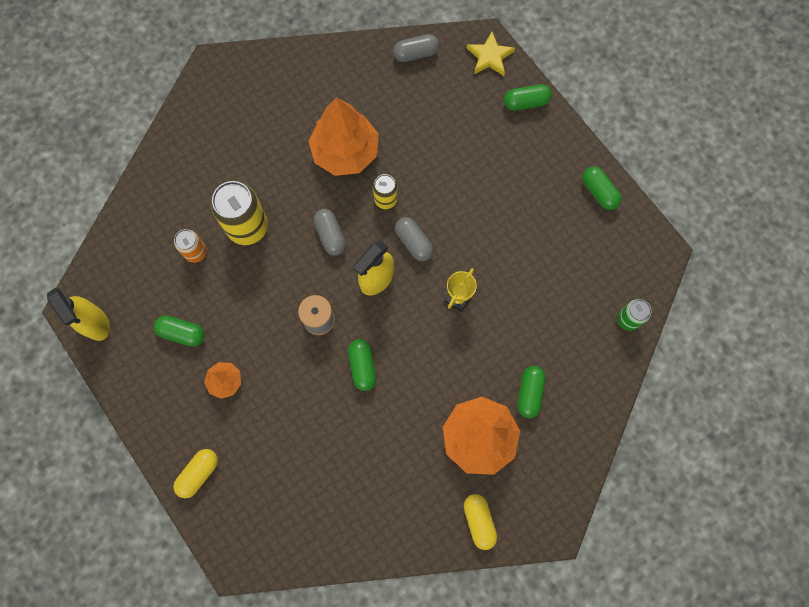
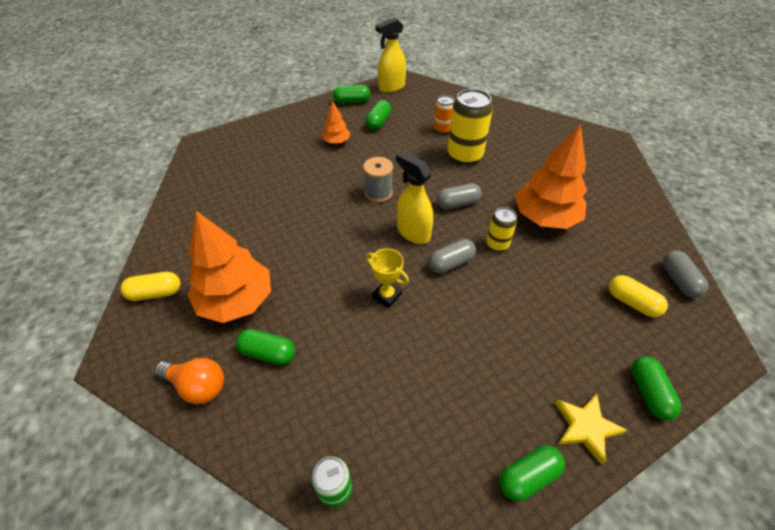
camera: 95 degrees right, 25 degrees down
yellow capsule [173,449,218,498] -> yellow capsule moved to [609,275,668,317]
green capsule [348,339,376,391] -> green capsule moved to [333,85,370,104]
yellow star [467,32,515,76] -> yellow star moved to [555,394,627,465]
none -> orange light bulb [154,358,224,404]

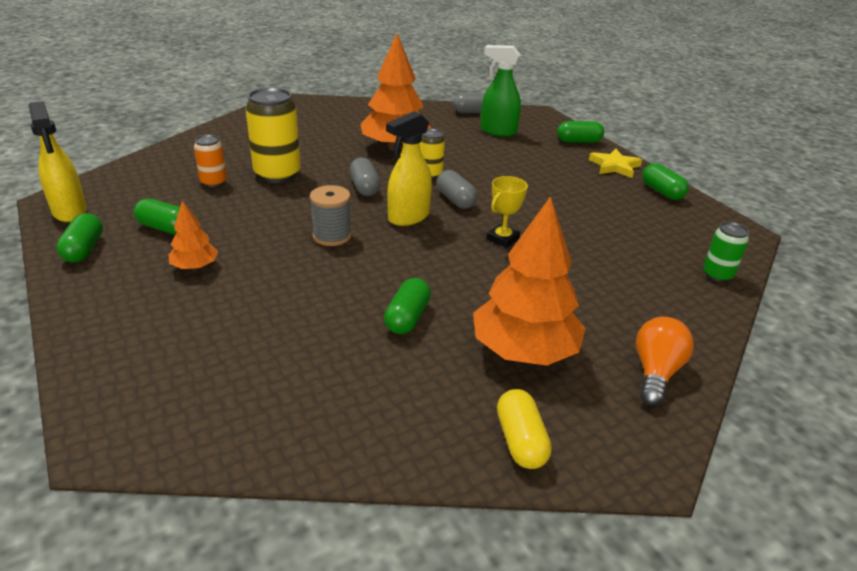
camera: 90 degrees left, 15 degrees down
green capsule [236,329,295,365] -> green capsule moved to [384,278,431,334]
yellow capsule [609,275,668,317] -> green spray bottle [481,45,521,137]

